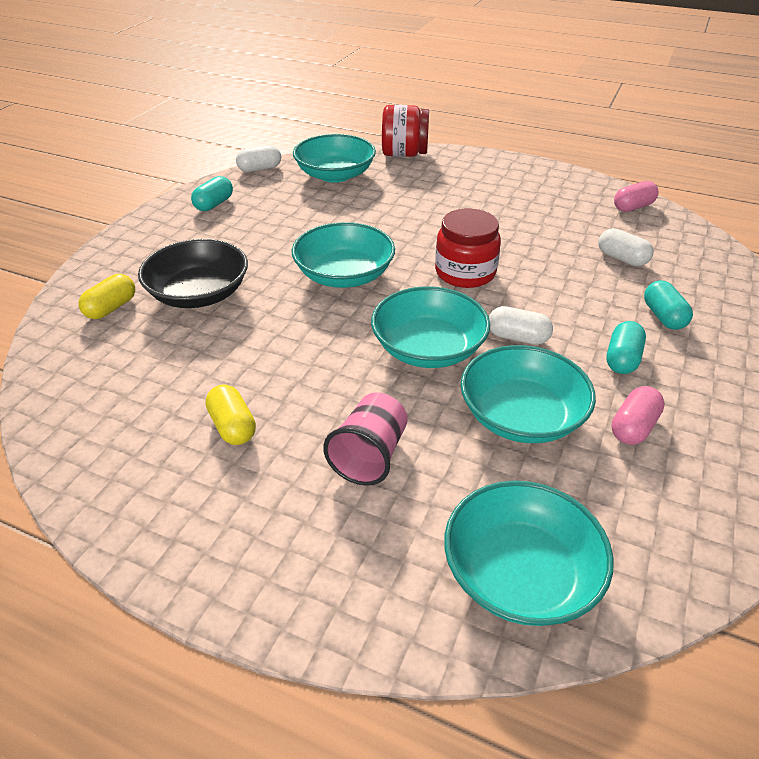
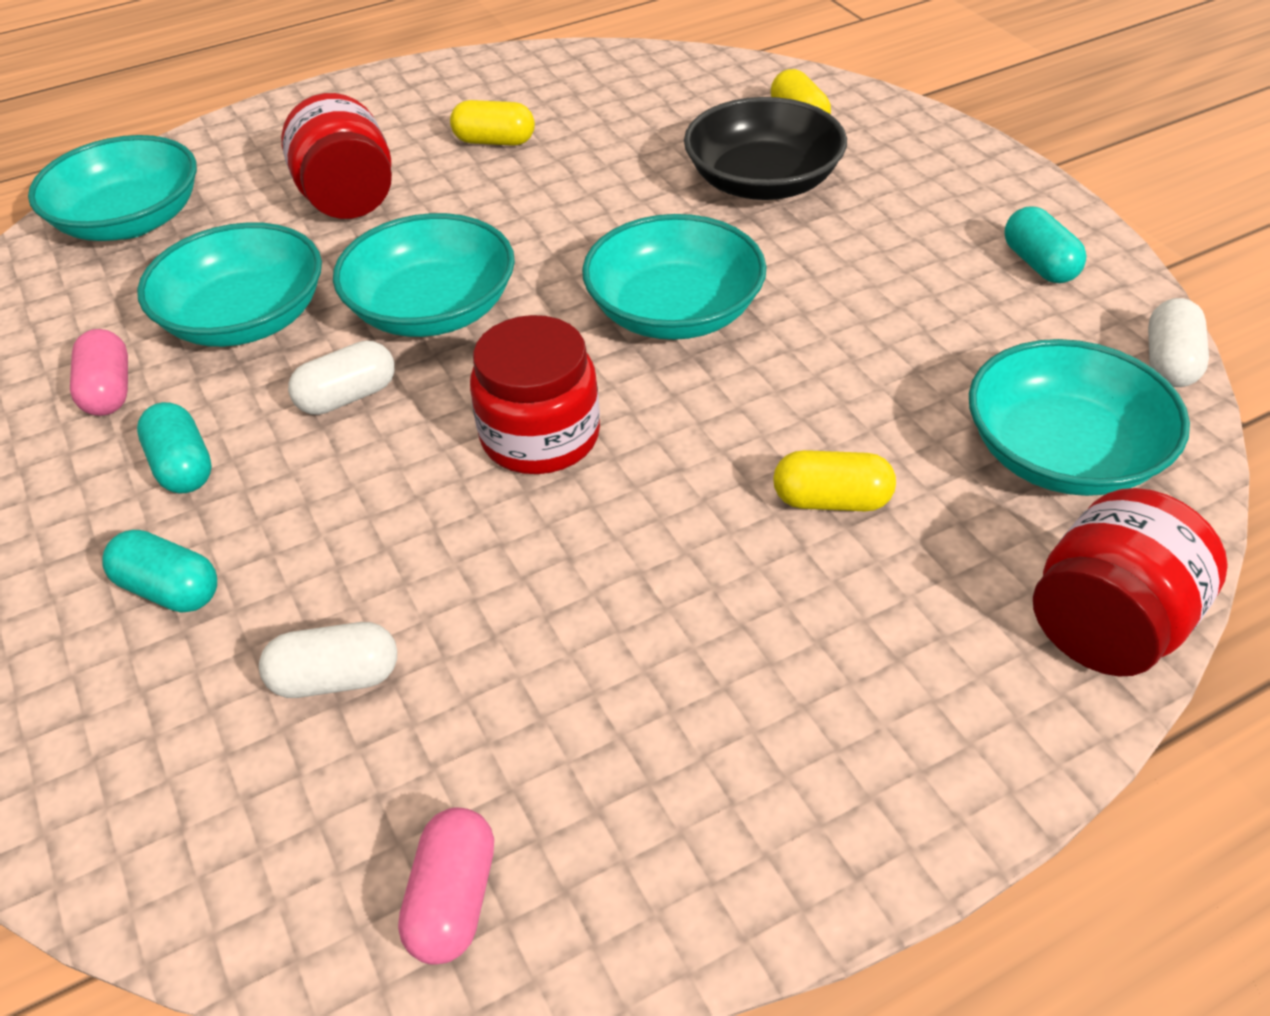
camera: 130 degrees right, 5 degrees up
pink cup [323,392,408,486] -> red jar [281,93,392,219]
none -> yellow capsule [773,450,896,511]

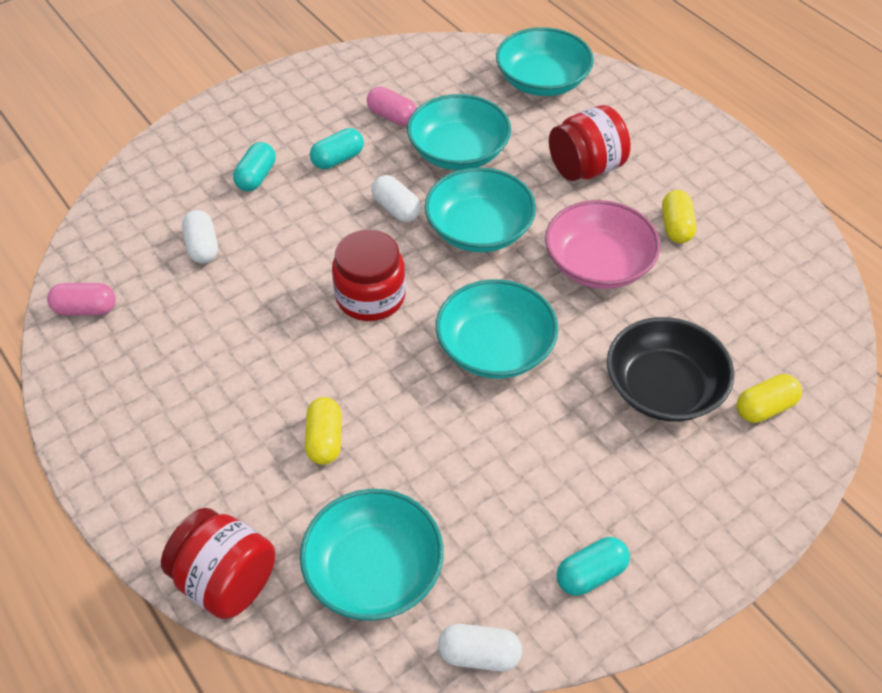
camera: 80 degrees right, 5 degrees up
pink capsule [70,329,128,416] -> pink capsule turned 60 degrees clockwise [367,87,417,126]
none -> pink bowl [545,200,660,289]

